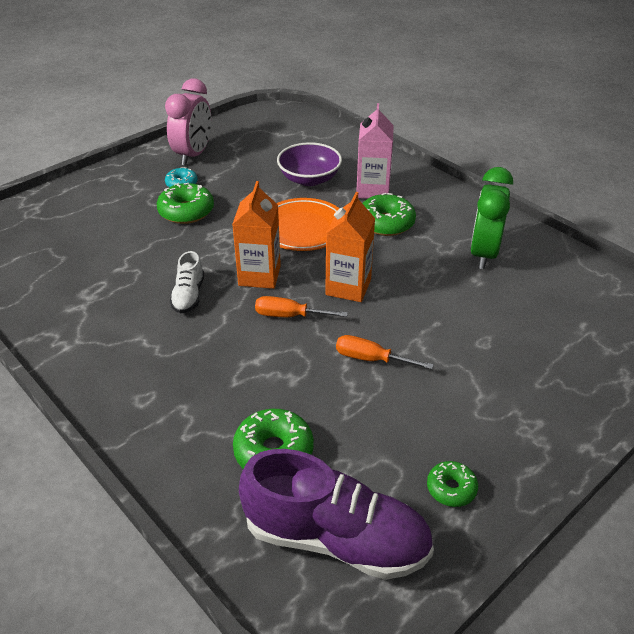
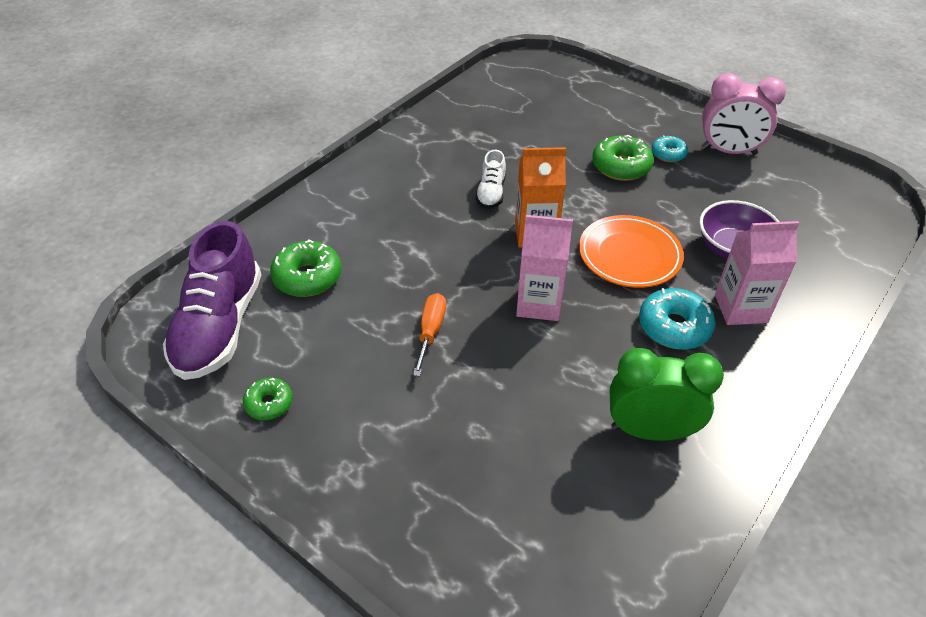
camera: 80 degrees right, 5 degrees up
white shoe [170,251,204,313] -> white shoe turned 75 degrees counterclockwise [475,150,506,209]
orange screwdriver [255,296,348,317] -> none
orange carton [325,192,375,302] -> pink carton [516,215,573,321]
green donut [362,193,416,236] -> turquoise donut [639,288,715,350]

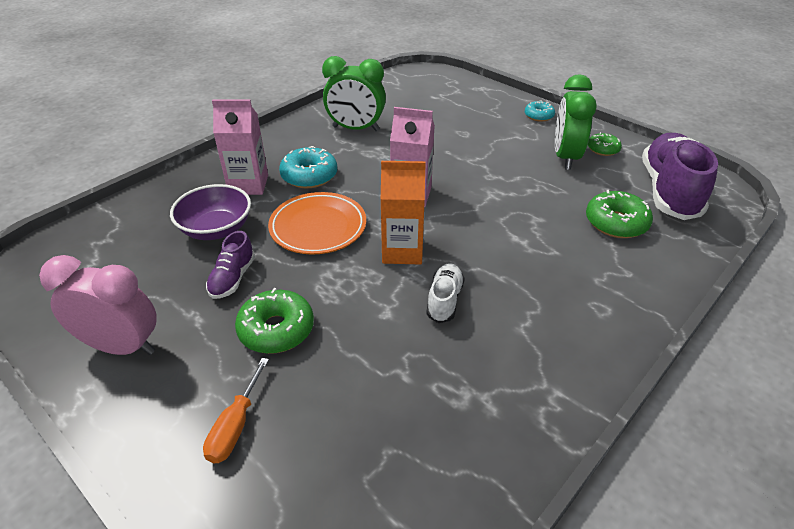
camera: 175 degrees left, 5 degrees down
orange screwdriver [413,293,446,377] -> orange screwdriver moved to [203,358,269,463]
turquoise donut [652,135,688,162] -> turquoise donut moved to [525,100,555,122]
none -> purple shoe [206,231,255,299]
none -> green clock [555,74,597,170]

